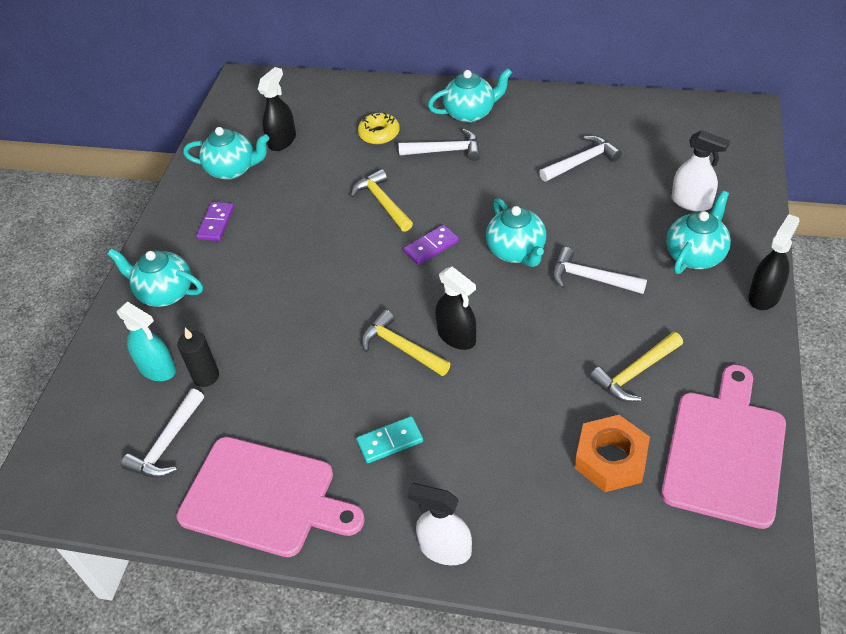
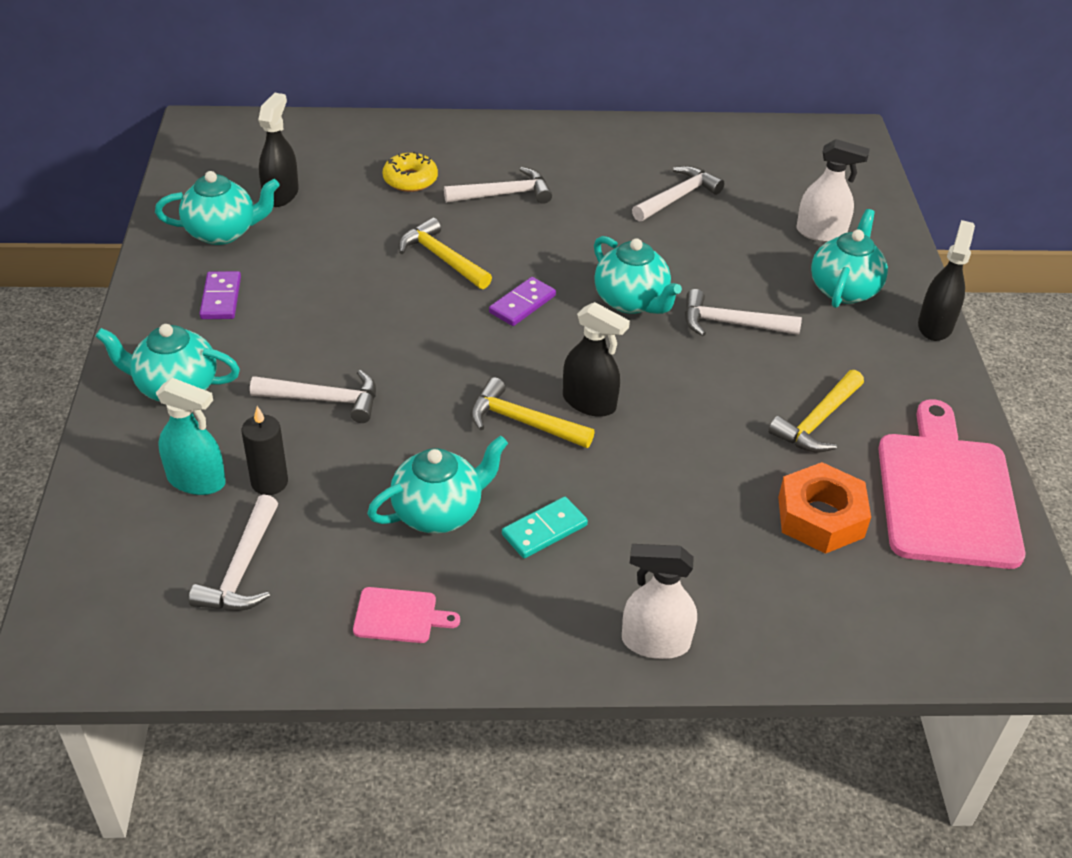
camera: 20 degrees left, 5 degrees down
pink cutting board [177,437,365,557] -> pink cutting board [353,587,460,643], size x0.42
turquoise teapot [428,68,512,123] -> turquoise teapot moved to [367,436,508,534]
none -> white hammer [250,370,376,423]

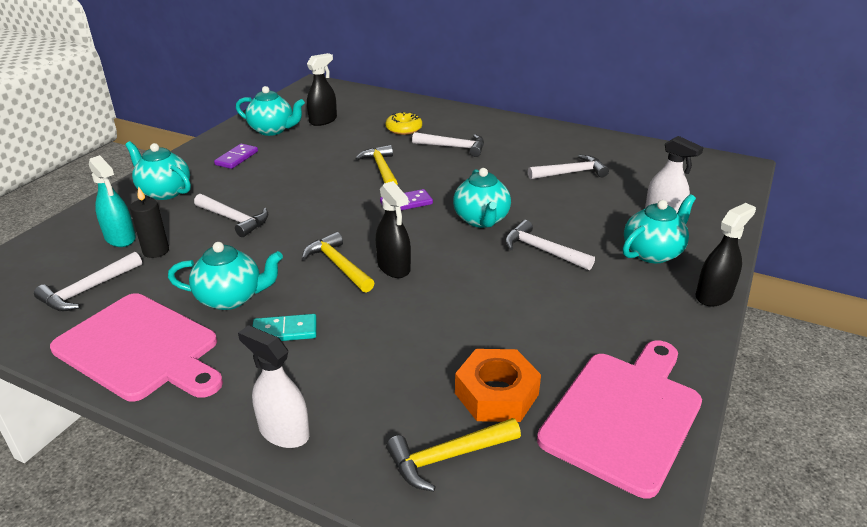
camera: 30 degrees right, 10 degrees down
pink cutting board [353,587,460,643] -> pink cutting board [50,293,223,402], size x2.36
yellow hammer [768,370,864,453] -> yellow hammer moved to [386,418,521,492]

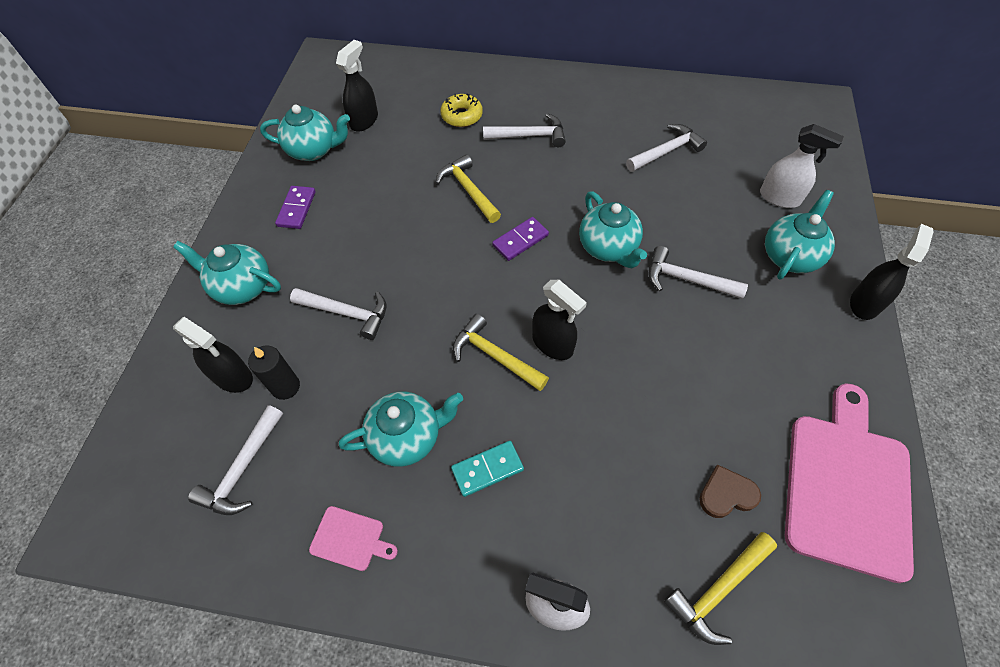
camera: 15 degrees left, 25 degrees up
pink cutting board [50,293,223,402] -> pink cutting board [309,506,398,571], size x0.42
turquoise spray bottle [89,155,136,247] -> black spray bottle [173,317,253,393]
orange nut [455,349,541,422] -> brown heart [699,465,761,518]

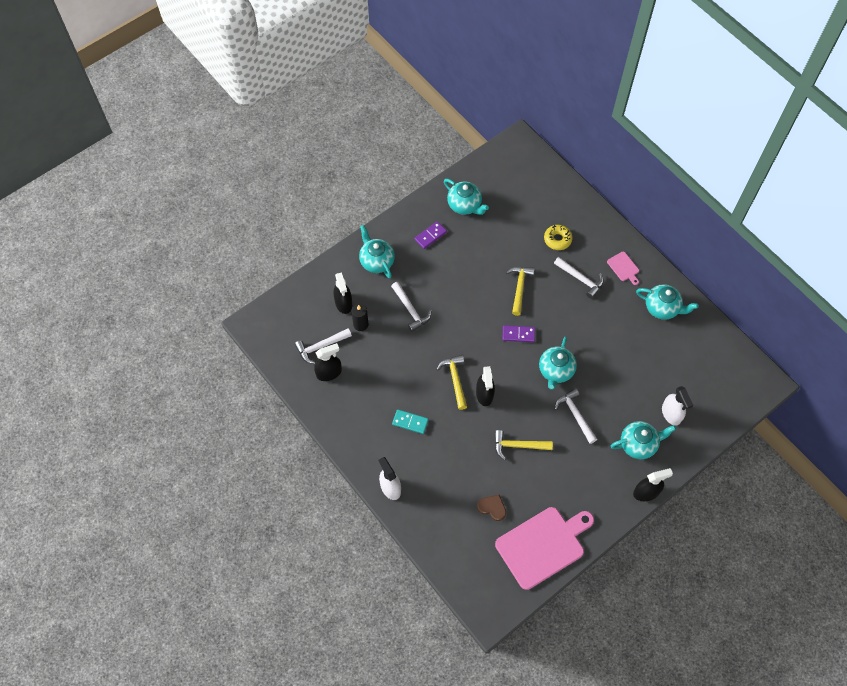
camera: 40 degrees right, 5 degrees up
pink cutting board [309,506,398,571] -> pink cutting board moved to [607,252,639,285]
black spray bottle [336,40,378,132] -> black spray bottle moved to [314,343,342,381]
turquoise teapot [339,392,463,467] -> turquoise teapot moved to [636,284,699,320]
white hammer [626,124,707,172] -> none
yellow hammer [664,532,777,645] -> yellow hammer moved to [495,430,553,460]

